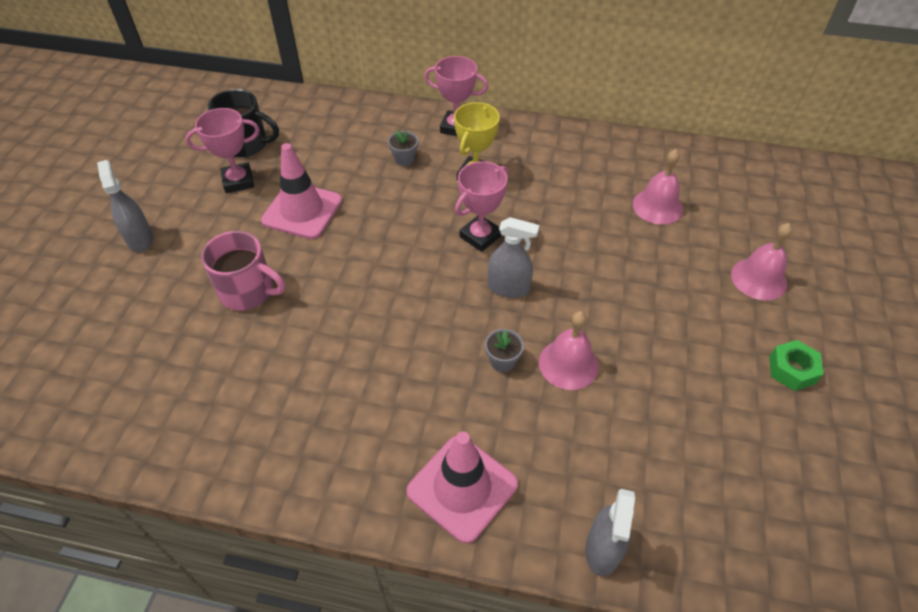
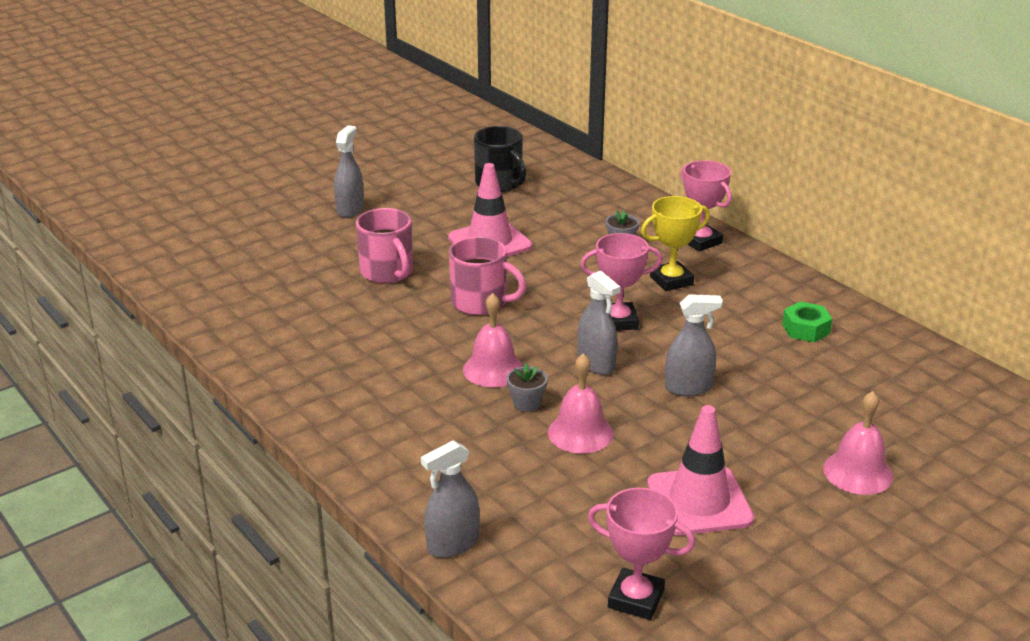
camera: 40 degrees right, 20 degrees down
pink trophy [185,108,259,193] -> pink trophy moved to [588,488,695,620]
pink traffic cone [406,432,518,544] -> pink traffic cone moved to [647,405,754,536]
pink bell [633,149,683,225] -> pink bell moved to [463,293,524,387]
green nut [769,340,824,391] -> green nut moved to [782,302,832,342]
none -> pink mug [449,236,526,315]
none -> grey spray bottle [665,294,723,396]

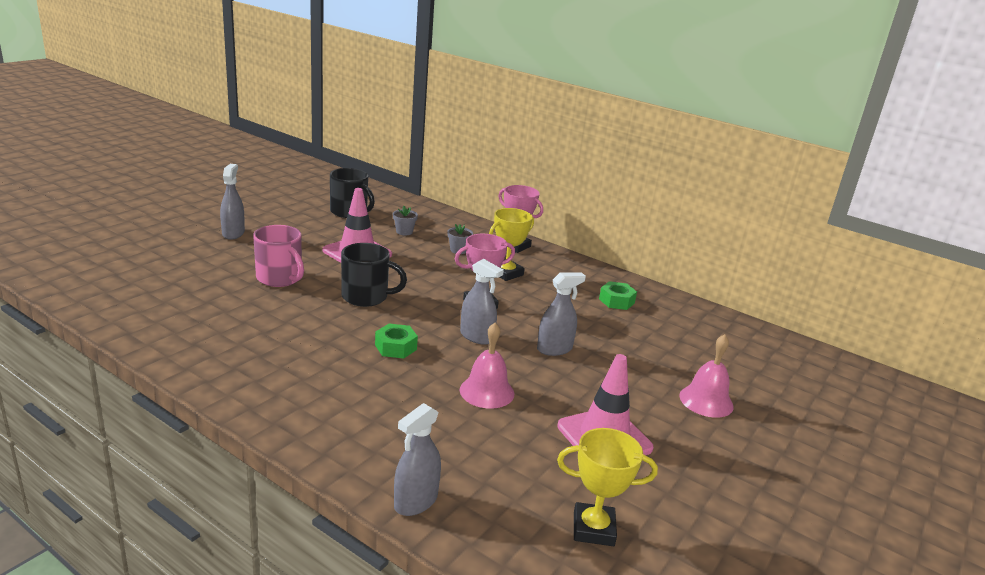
camera: 20 degrees left, 5 degrees down
pink mug [449,236,526,315] -> black mug [341,243,407,307]
pink bell [463,293,524,387] -> green nut [375,324,418,358]
grey flower pot [507,363,548,412] -> grey flower pot moved to [393,206,418,235]
pink trophy [588,488,695,620] -> yellow trophy [557,428,658,546]

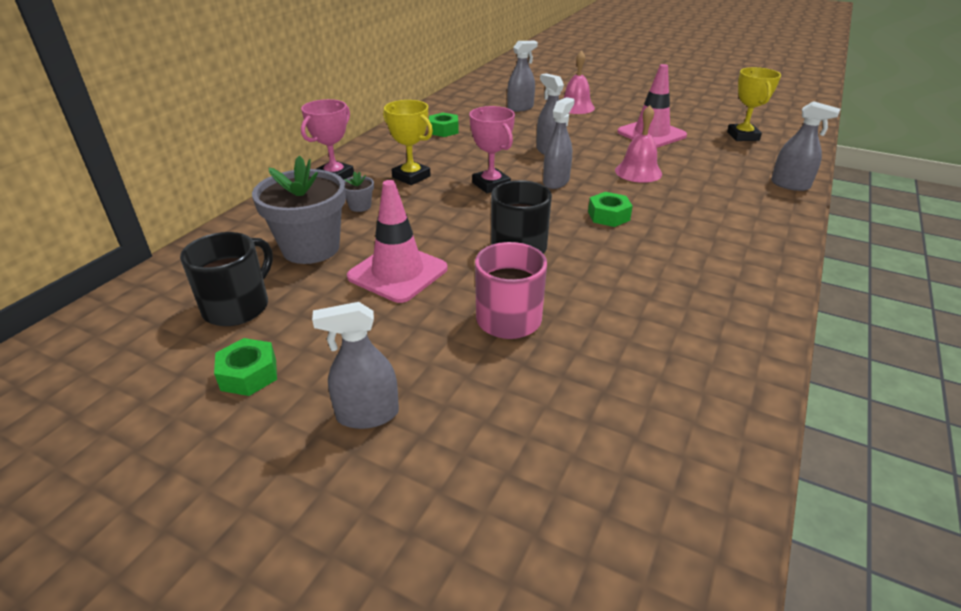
camera: 95 degrees left, 10 degrees up
grey flower pot [393,206,418,235] -> grey flower pot [252,155,346,264], size x2.33
none -> green nut [214,338,277,396]
none -> grey spray bottle [507,41,538,112]

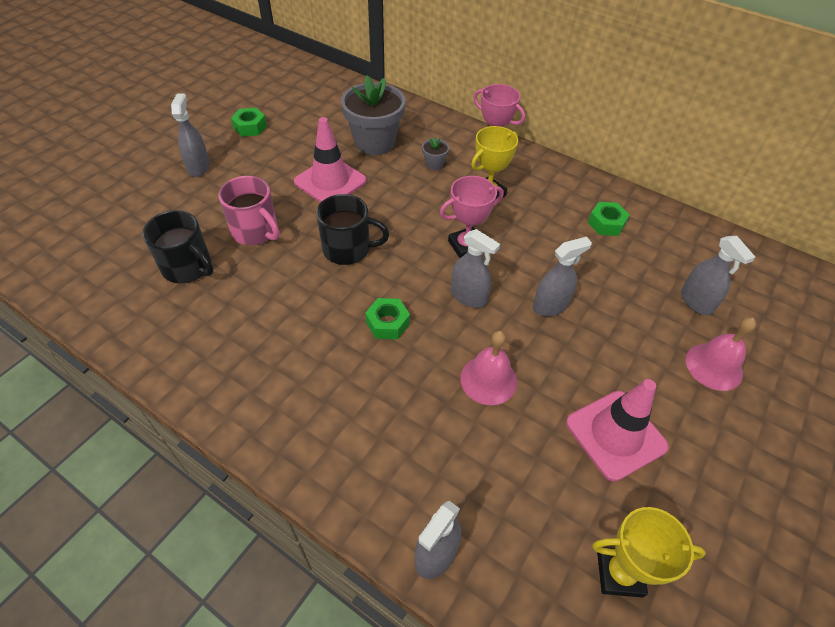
camera: 95 degrees right, 15 degrees up
black mug [180,232,273,326] -> black mug moved to [142,210,214,284]

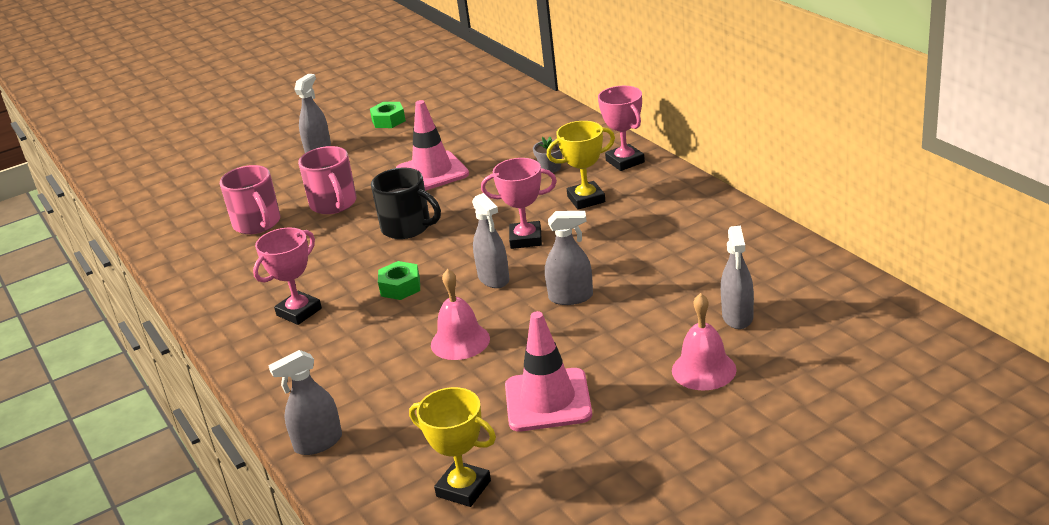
camera: 30 degrees right, 20 degrees down
black mug [142,210,214,284] -> pink mug [220,165,280,234]
grey flower pot [341,75,406,155] -> none
green nut [588,202,630,236] -> none
none -> pink trophy [253,227,322,325]

